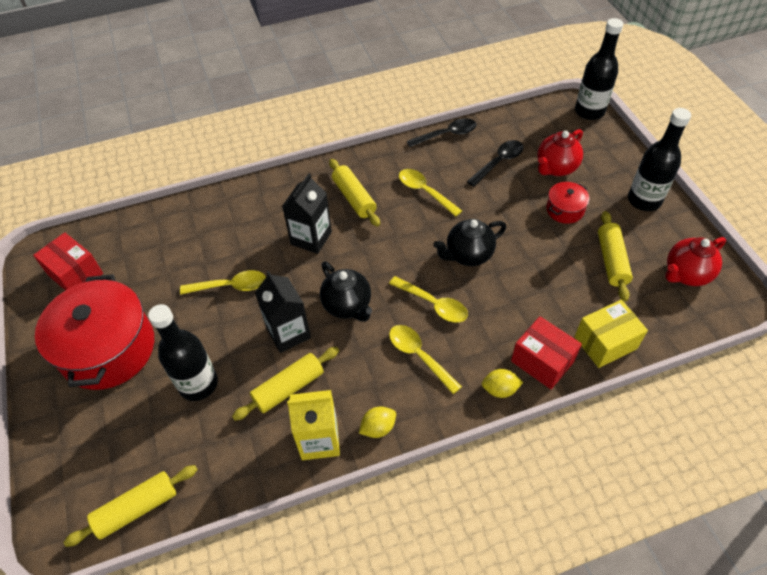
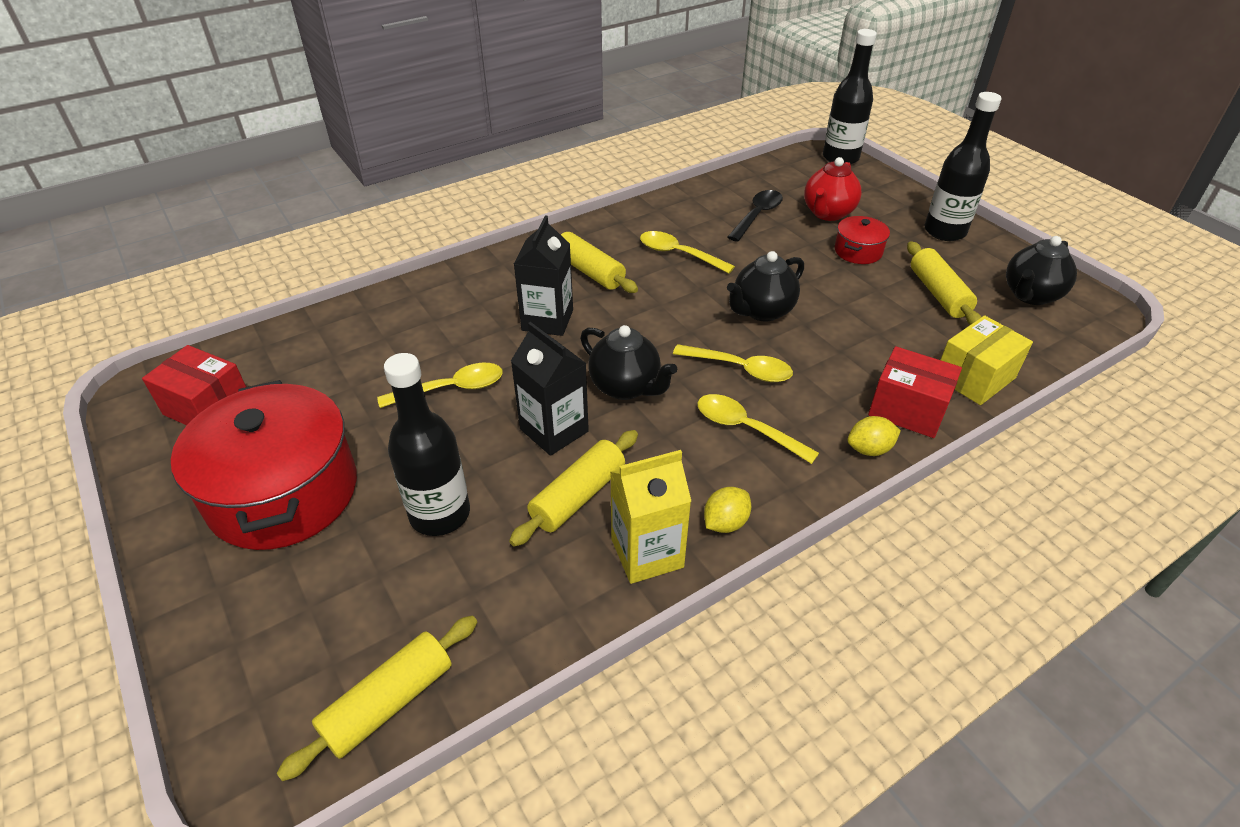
camera: 15 degrees left, 10 degrees down
black spoon [407,118,477,147] -> none
red teapot [665,237,726,286] -> black teapot [1006,236,1077,305]

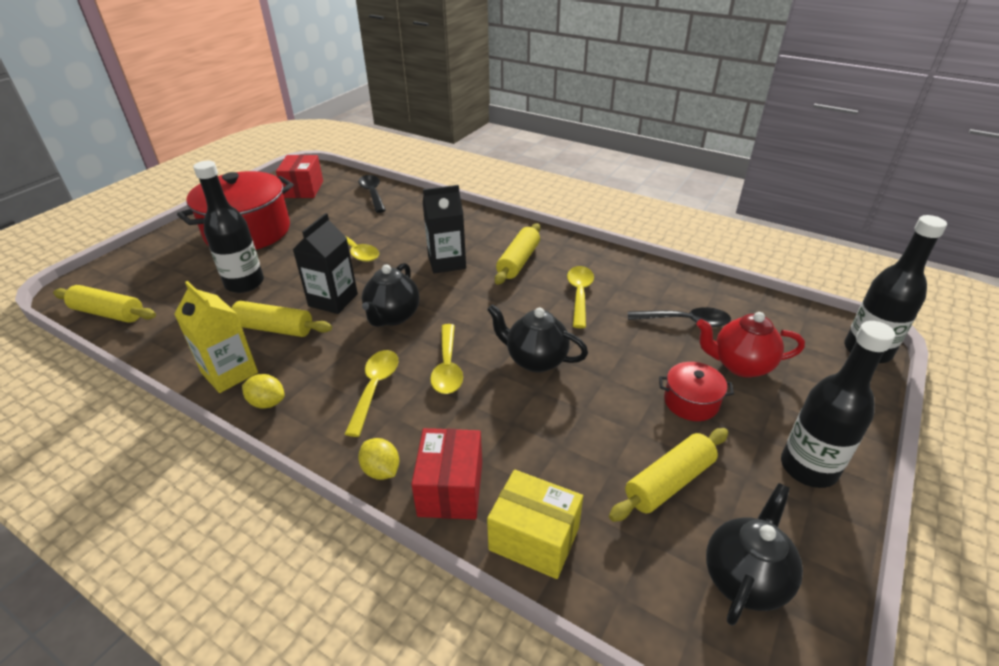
camera: 65 degrees right, 5 degrees down
black teapot [1006,236,1077,305] -> black teapot turned 105 degrees clockwise [706,483,803,626]
none -> black spoon [358,175,386,213]

